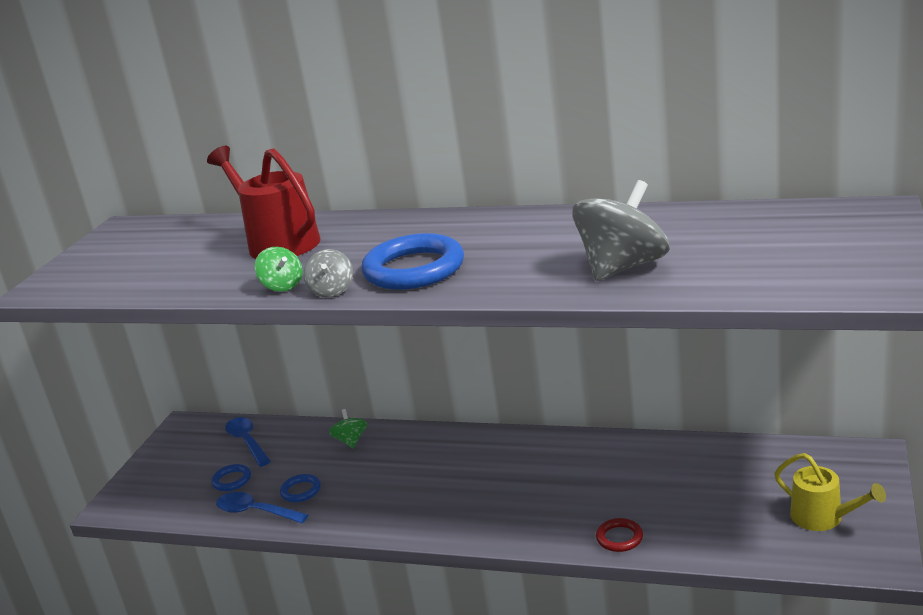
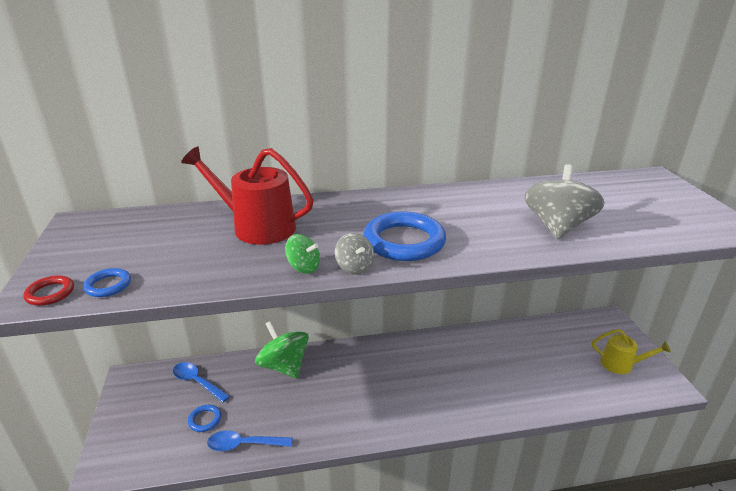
camera: 30 degrees left, 5 degrees up
blue ring [280,474,321,502] -> blue ring moved to [83,268,131,297]
green spinning top [329,409,367,448] -> green spinning top [255,321,309,378], size x1.99
red ring [596,518,643,552] -> red ring moved to [24,275,74,306]

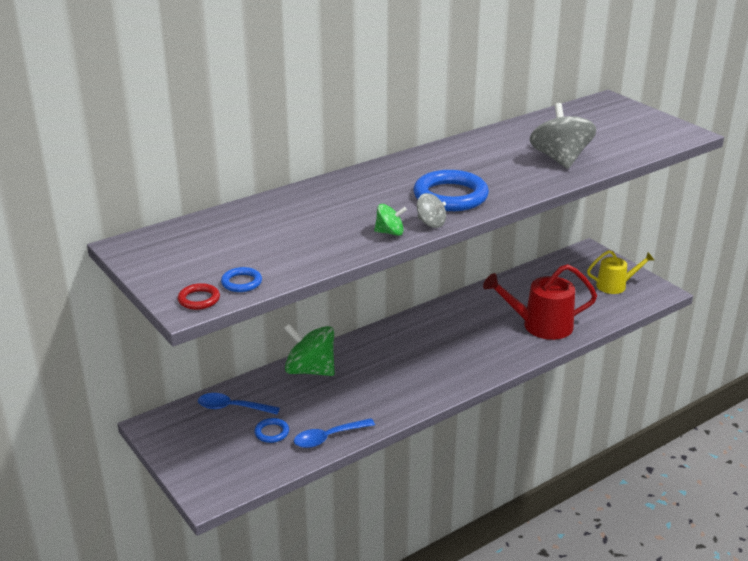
camera: 25 degrees left, 0 degrees up
red watering can [181,146,313,245] -> red watering can moved to [483,264,597,340]

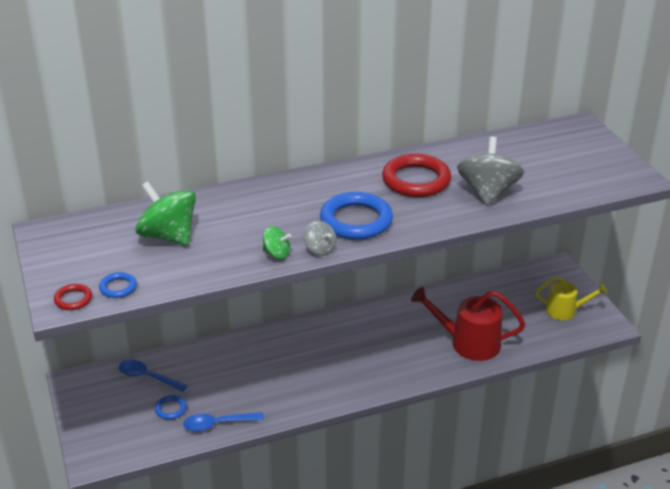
camera: 15 degrees right, 5 degrees up
green spinning top [284,324,335,376] -> green spinning top moved to [135,181,196,245]
none -> red ring [382,154,451,197]

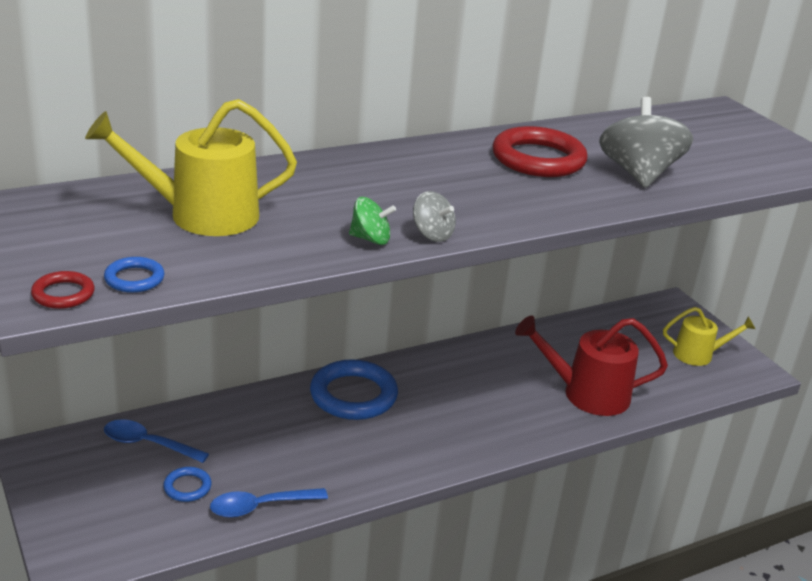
camera: 10 degrees left, 5 degrees down
green spinning top [135,181,196,245] -> yellow watering can [85,99,297,236]
blue ring [320,192,393,240] -> blue ring moved to [310,359,398,420]

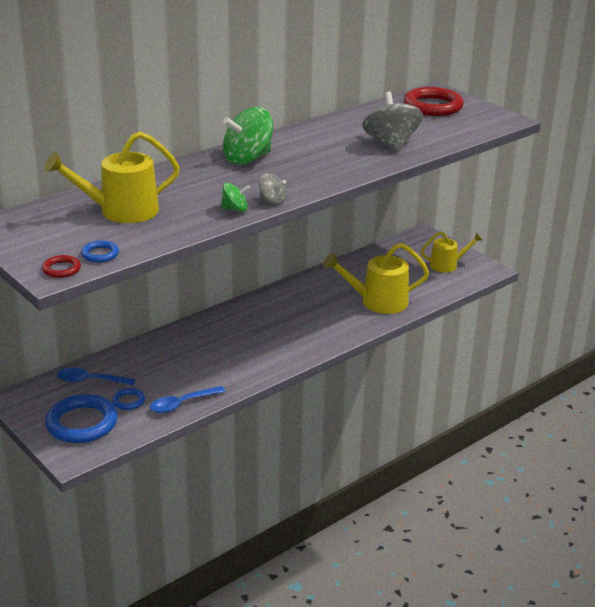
camera: 10 degrees left, 0 degrees up
blue ring [310,359,398,420] -> blue ring moved to [45,394,118,443]
red ring [492,126,588,177] -> red ring moved to [404,87,464,116]
red watering can [515,315,668,416] -> yellow watering can [323,243,429,314]
none -> green spinning top [223,107,273,165]

